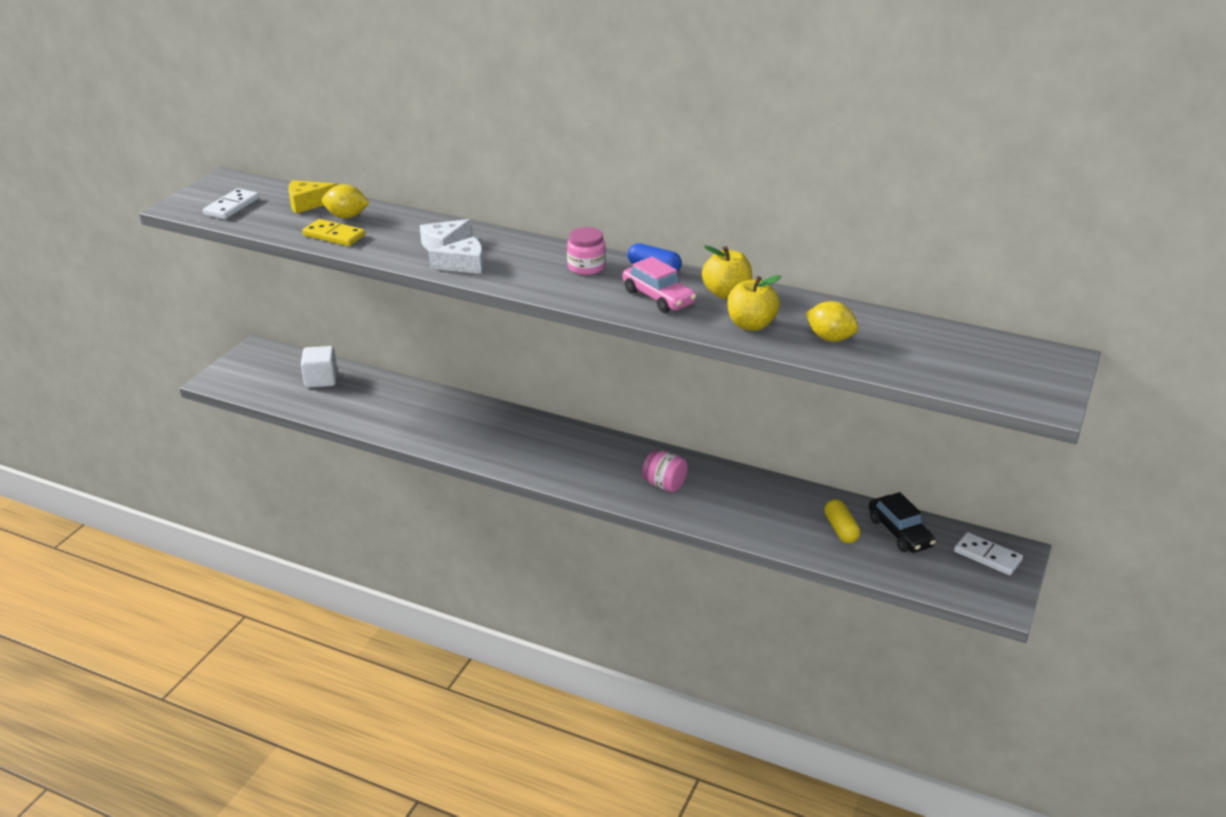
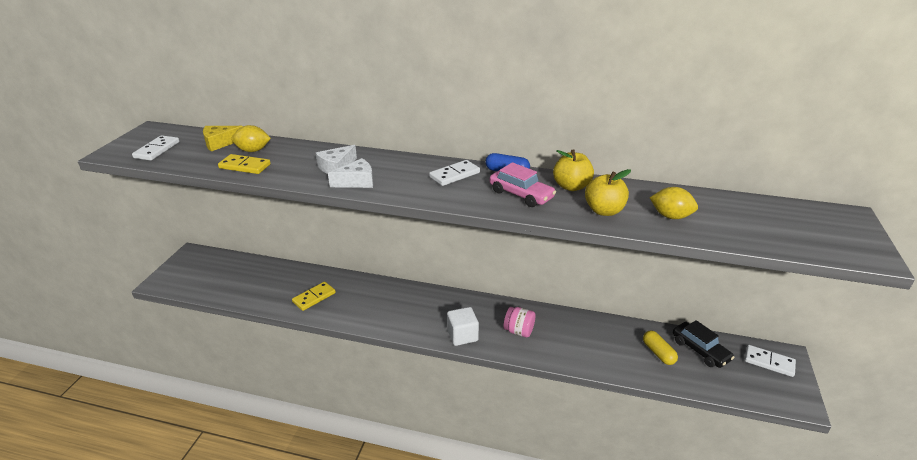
camera: 10 degrees left, 0 degrees up
white cube [301,346,337,388] -> white cube moved to [447,307,479,346]
pink jar [567,227,606,275] -> white domino [429,160,480,186]
none -> yellow domino [292,282,336,311]

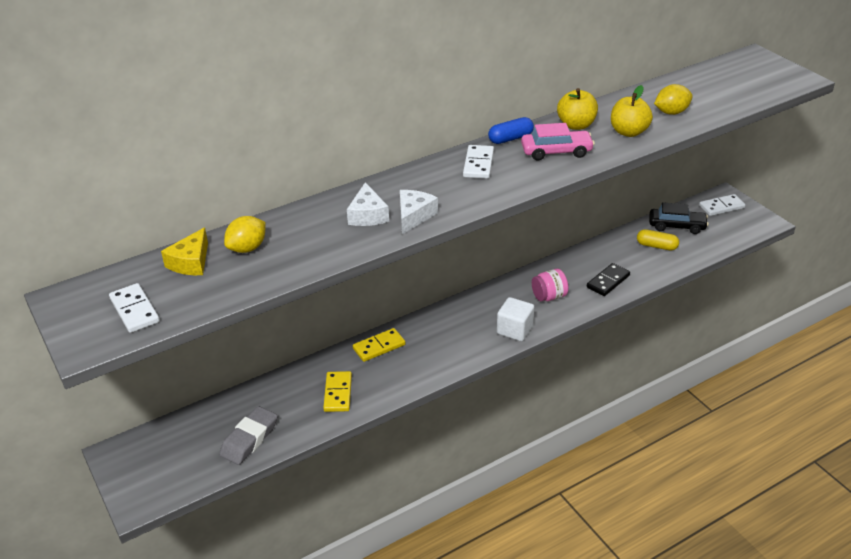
camera: 45 degrees left, 5 degrees up
yellow domino [218,154,271,174] -> yellow domino moved to [353,328,406,362]
none -> grey eraser [219,406,277,465]
none -> black domino [587,263,630,296]

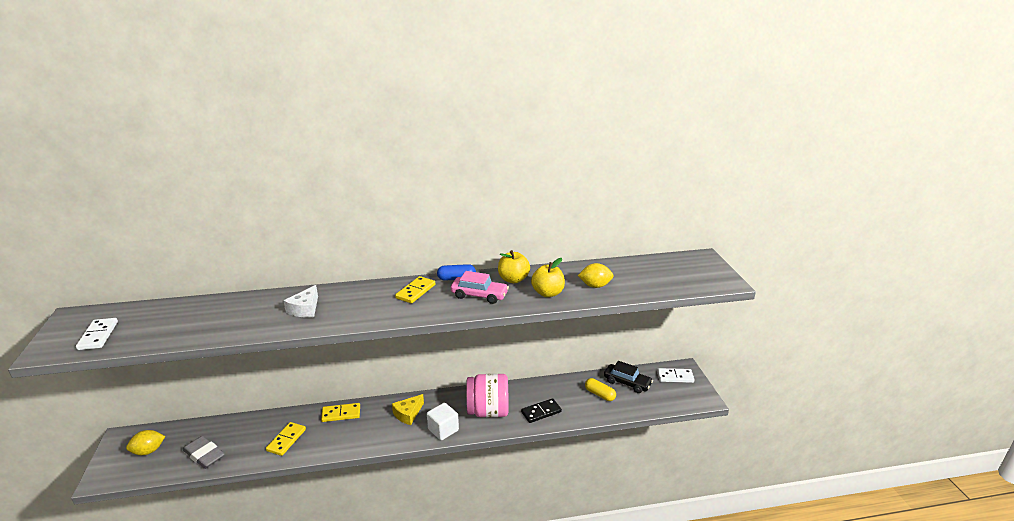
camera: 20 degrees right, 10 degrees down
yellow cheese [161,228,208,275] -> yellow cheese moved to [392,394,424,425]
grey eraser [219,406,277,465] -> grey eraser turned 75 degrees clockwise [183,436,225,469]
yellow lemon [224,216,266,253] -> yellow lemon moved to [126,430,165,455]
white cheese [400,190,438,235] -> none
white domino [463,145,494,179] -> yellow domino [395,276,435,303]
pink jar [532,269,569,301] -> pink jar [466,374,509,417], size x1.78

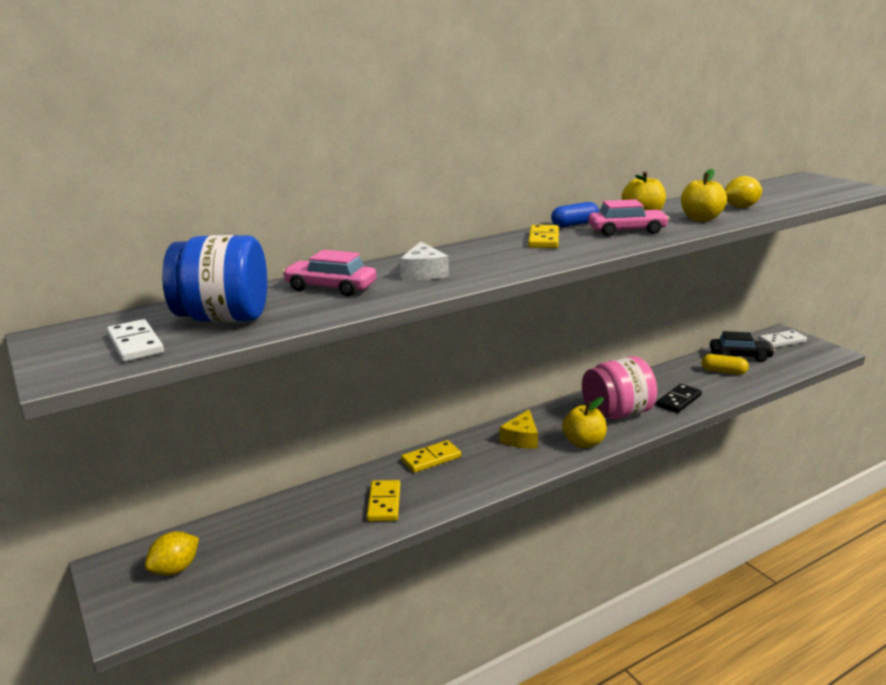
camera: 20 degrees left, 5 degrees down
grey eraser [183,436,225,469] -> none
white cube [427,403,459,440] -> yellow apple [562,397,607,448]
none -> blue jar [162,235,267,322]
none -> pink car [282,250,376,297]

